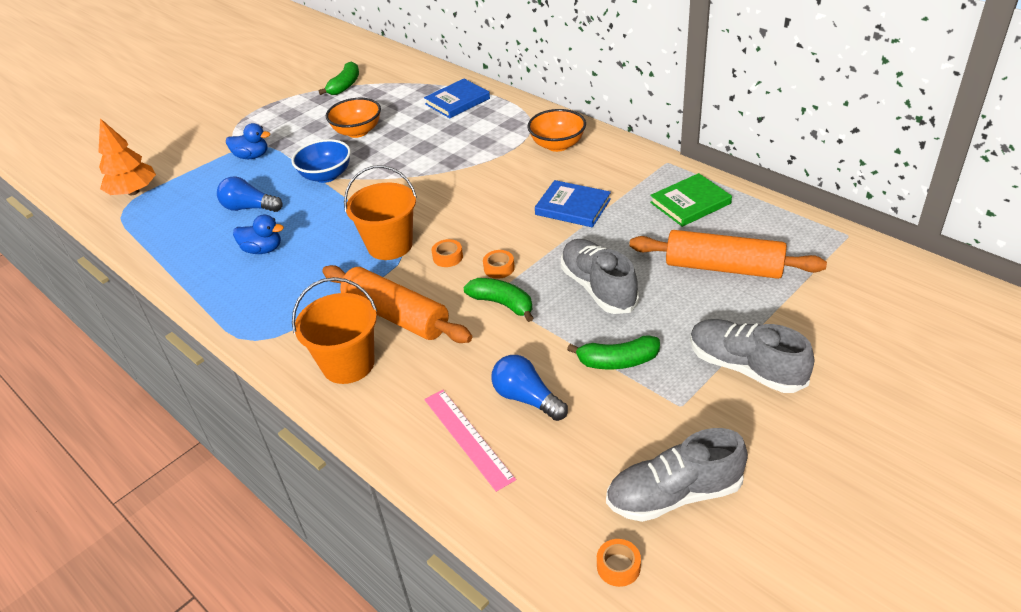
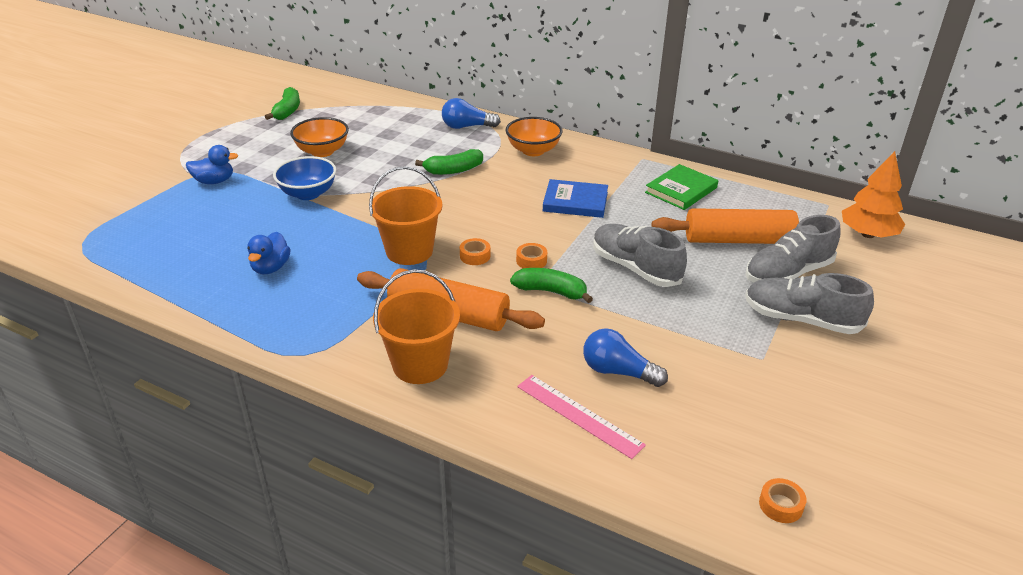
camera: 20 degrees left, 5 degrees down
orange tree [98,118,156,195] -> orange tree moved to [842,151,905,238]
blue light bulb [217,176,282,212] -> blue light bulb moved to [442,98,501,129]
blue duck [233,214,284,254] -> blue duck turned 105 degrees clockwise [247,232,290,274]
blue book [424,79,490,118] -> none
green banana [567,335,660,369] -> green banana moved to [415,149,483,175]
grey shoe [606,428,748,522] -> grey shoe moved to [745,215,841,283]

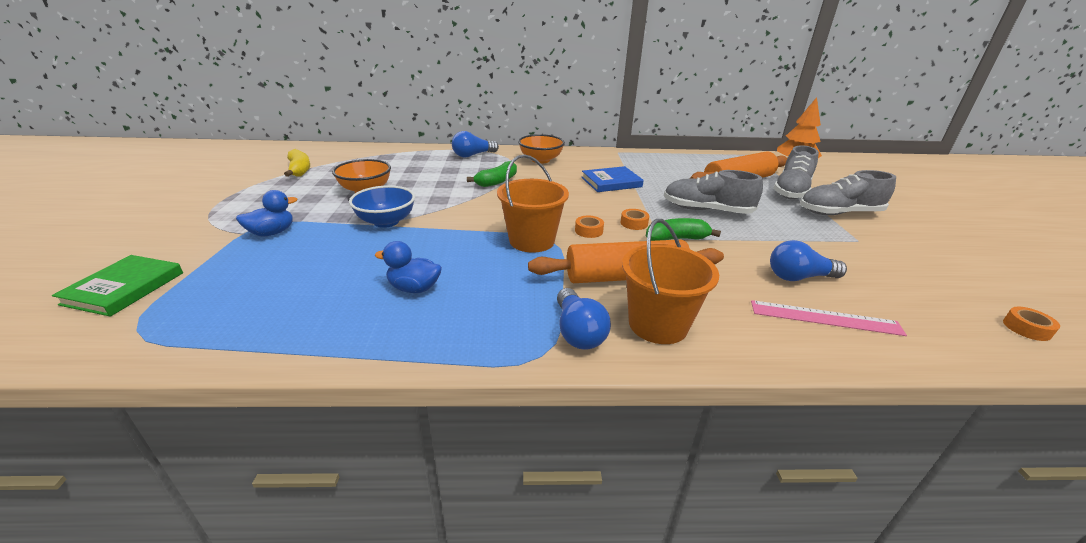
camera: 30 degrees left, 5 degrees down
blue duck [247,232,290,274] -> blue duck turned 120 degrees clockwise [375,241,442,293]
green banana [265,87,300,120] -> yellow banana [284,149,310,177]
green book [645,164,718,210] -> green book moved to [52,255,183,317]
none -> blue light bulb [557,288,611,350]

